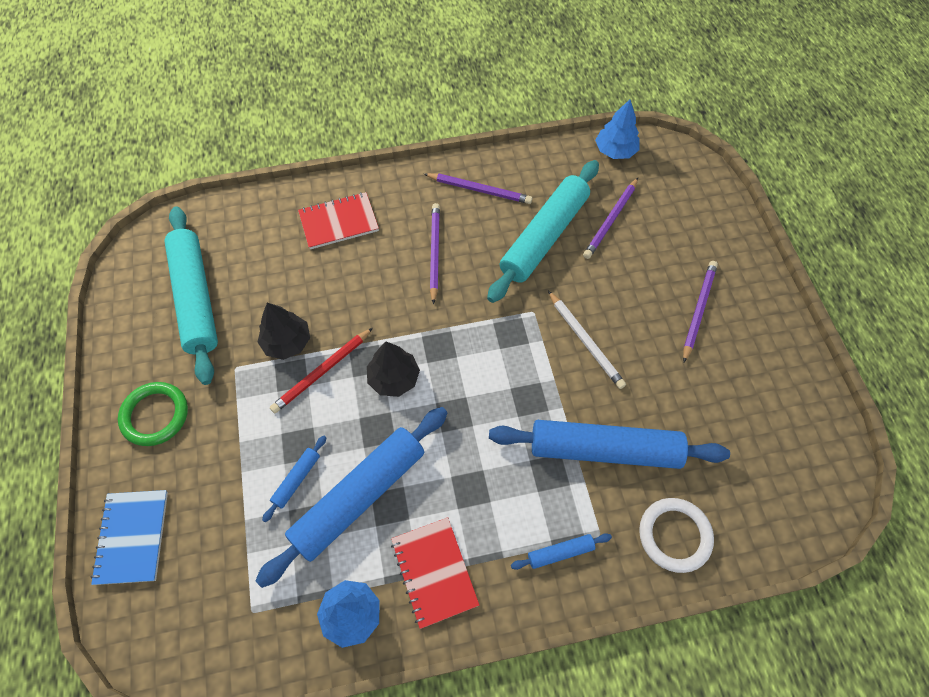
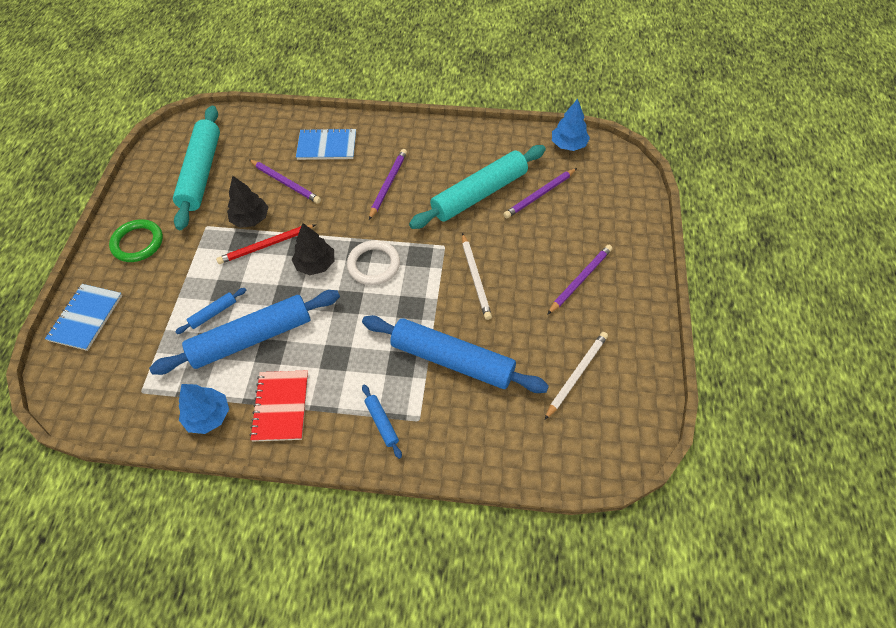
camera: 20 degrees right, 5 degrees down
red notebook [298,192,379,249] -> blue notebook [296,128,356,160]
purple pencil [424,173,532,204] -> purple pencil moved to [249,160,321,204]
blue rolling pin [511,533,612,570] -> blue rolling pin turned 60 degrees clockwise [362,385,402,459]
white ring [639,498,714,573] -> white ring moved to [347,240,400,285]
none -> white pencil [545,332,608,420]

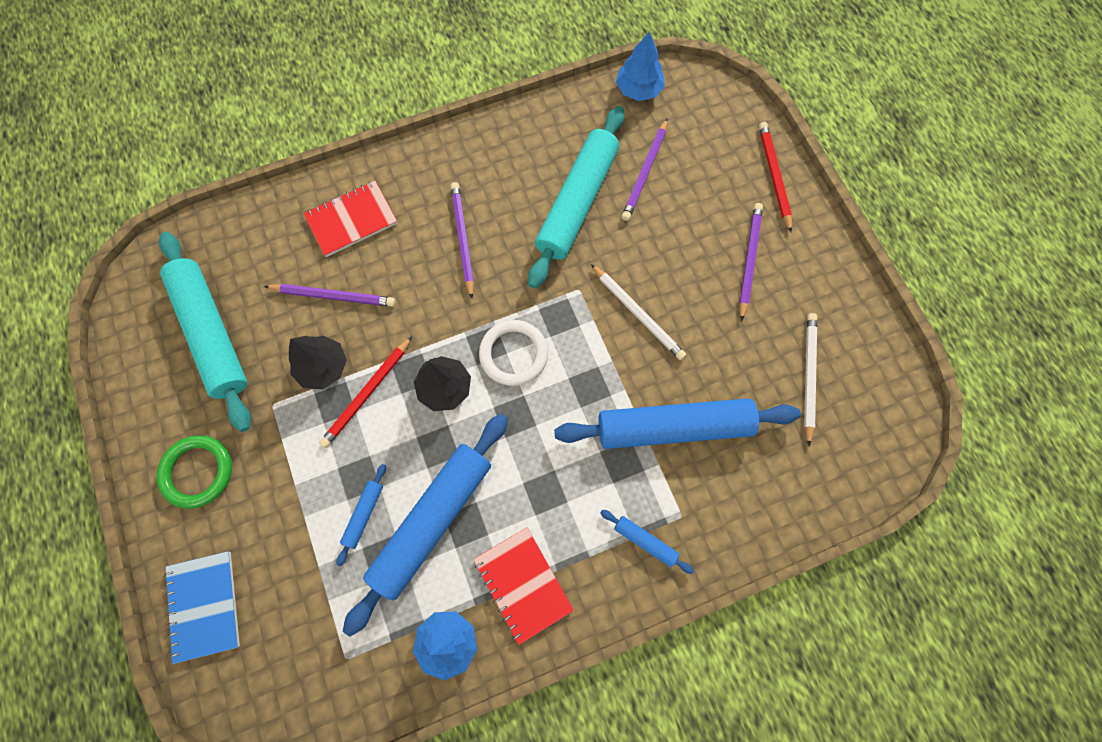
camera: 30 degrees left, 15 degrees up
blue notebook [296,128,356,160] -> red notebook [304,181,397,257]
none -> red pencil [759,122,792,233]

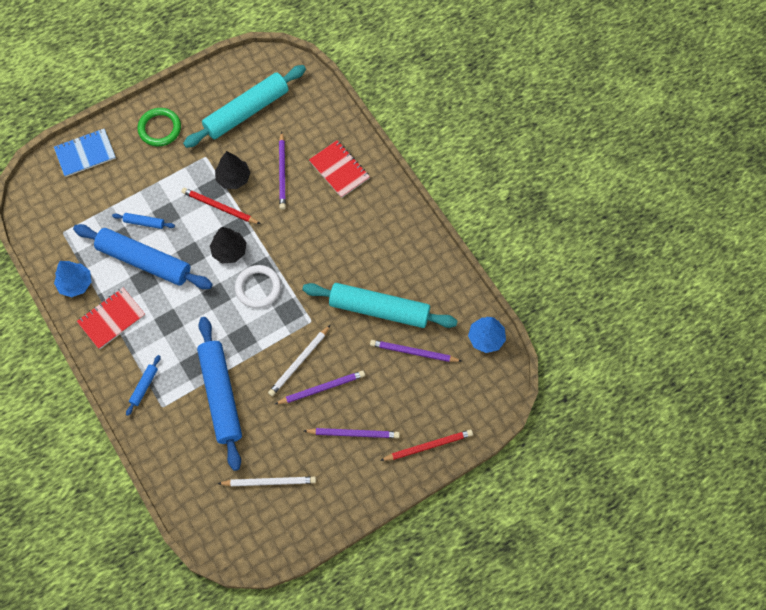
camera: 80 degrees right, 5 degrees down
purple pencil [451,182,474,299] -> purple pencil moved to [275,370,365,404]

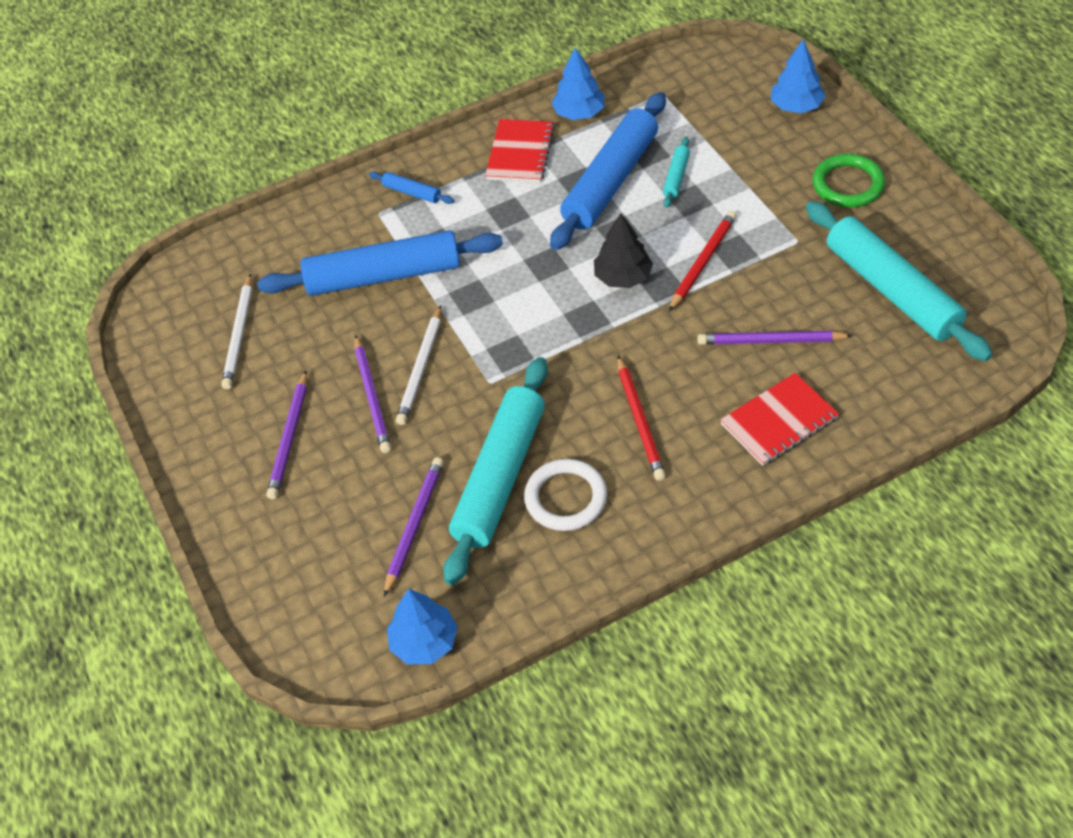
camera: 100 degrees right, 15 degrees down
blue notebook [54,129,116,177] -> blue tree [770,40,826,113]
red notebook [77,288,145,349] -> red notebook turned 45 degrees clockwise [485,119,555,183]
blue rolling pin [112,213,175,229] -> turquoise rolling pin [663,137,690,208]
black tree [215,151,251,189] -> none
white ring [235,265,281,308] -> white ring moved to [524,459,607,531]
white pencil [268,325,331,396] -> white pencil turned 120 degrees counterclockwise [396,305,441,425]
red pencil [380,430,473,461] -> red pencil moved to [617,356,666,481]

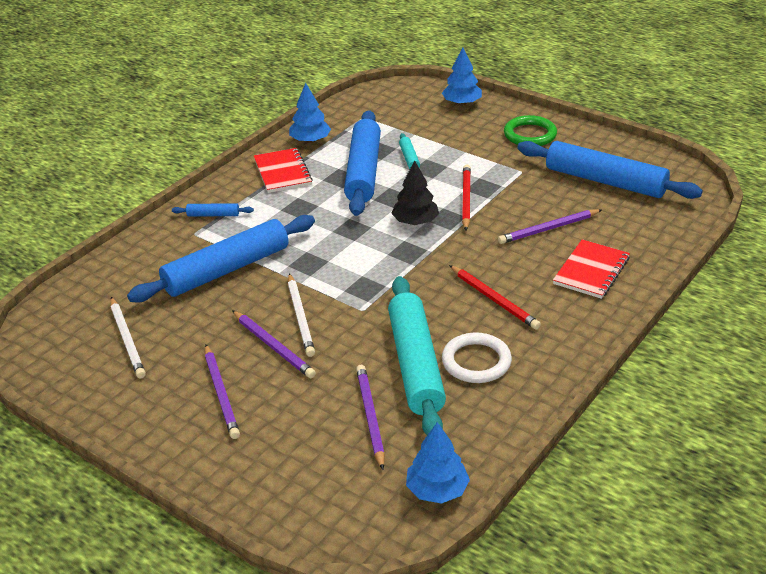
camera: 30 degrees left, 15 degrees down
turquoise rolling pin [806,201,993,361] -> blue rolling pin [517,141,703,199]

